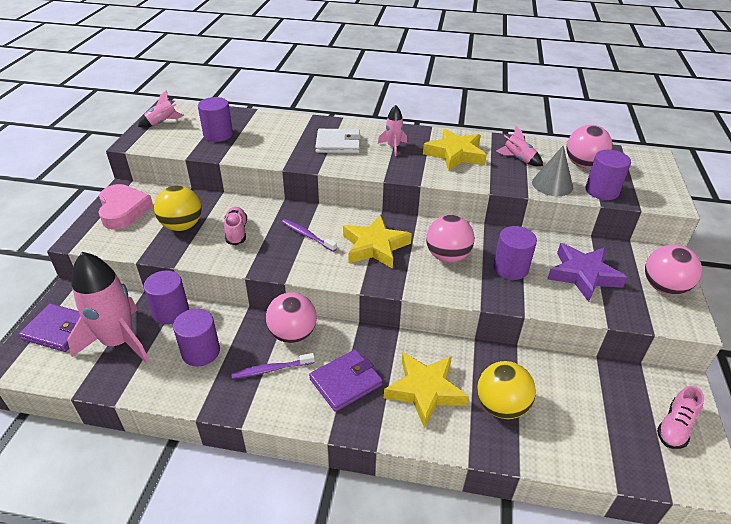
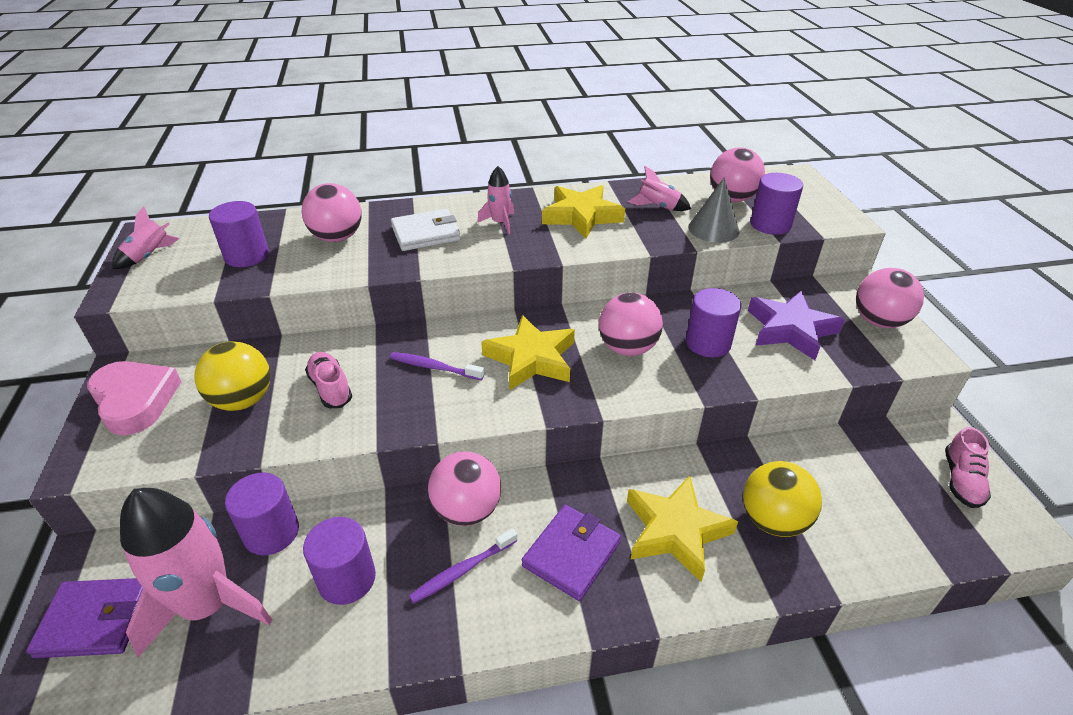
camera: 20 degrees left, 0 degrees up
none -> pink ball [302,183,362,242]

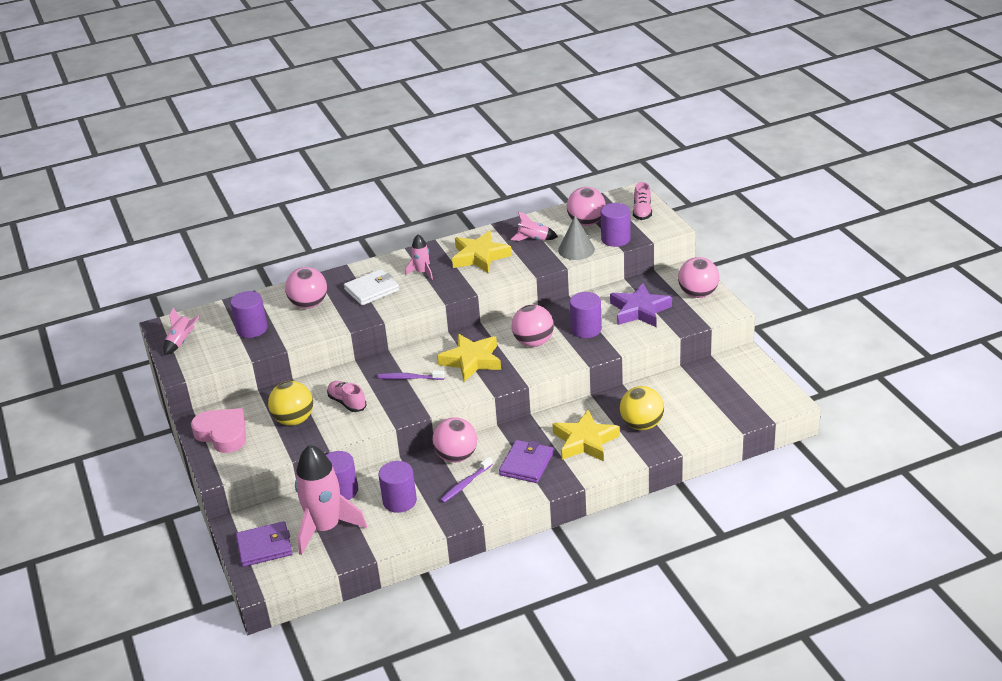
camera: 10 degrees left, 5 degrees down
pink shoe [945,427,991,508] -> pink shoe moved to [633,182,652,220]

